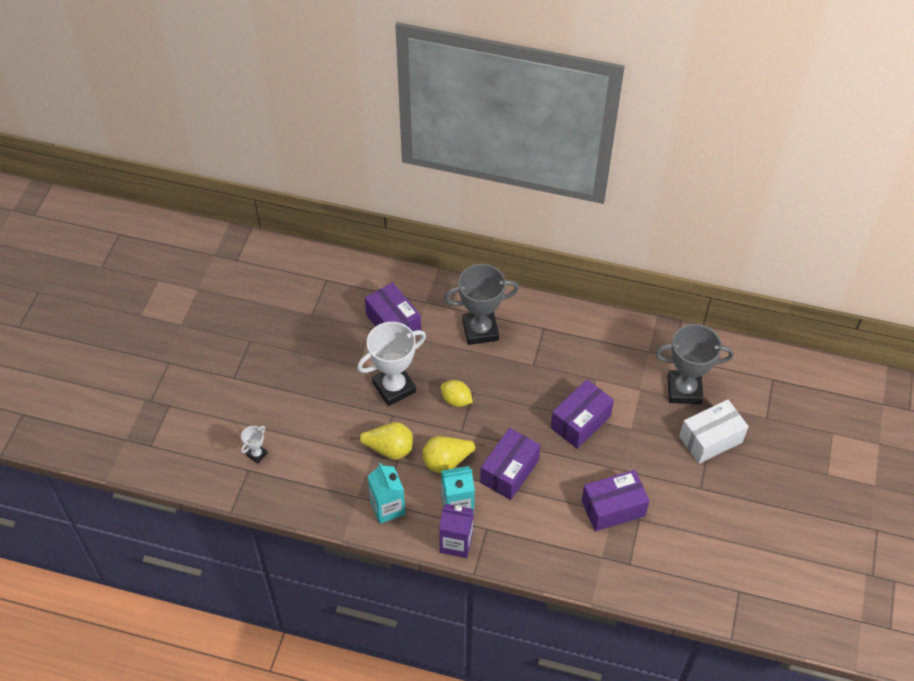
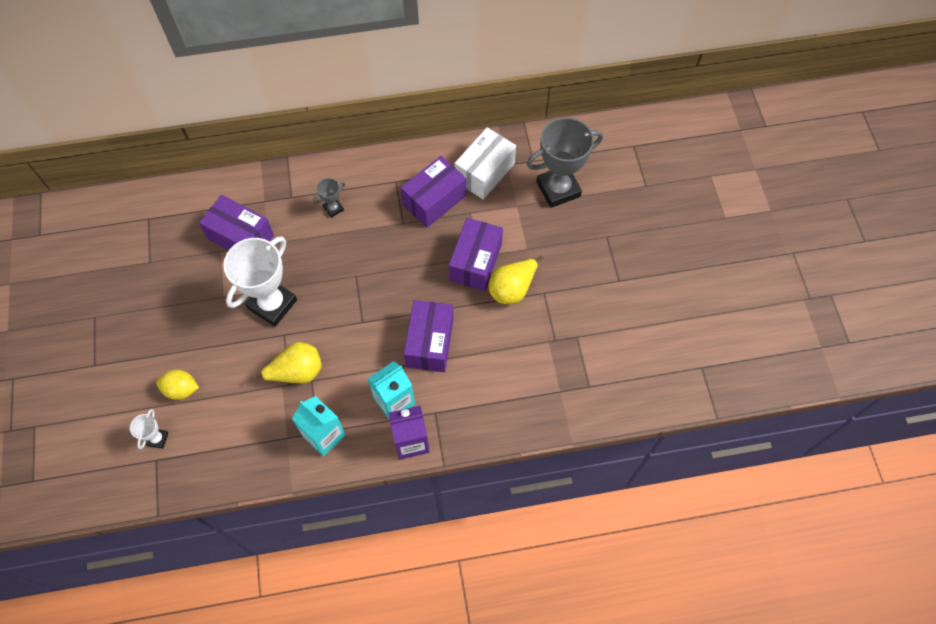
camera: 25 degrees left, 10 degrees up
yellow pear [422,436,485,473] -> yellow pear moved to [489,256,543,304]
yellow lemon [441,380,473,407] -> yellow lemon moved to [156,370,199,400]
grey trophy [444,264,519,345] -> grey trophy [313,178,345,218], size x0.45
purple box [582,470,650,532] -> purple box moved to [400,156,466,228]
white box [679,399,749,464] -> white box moved to [454,127,516,200]

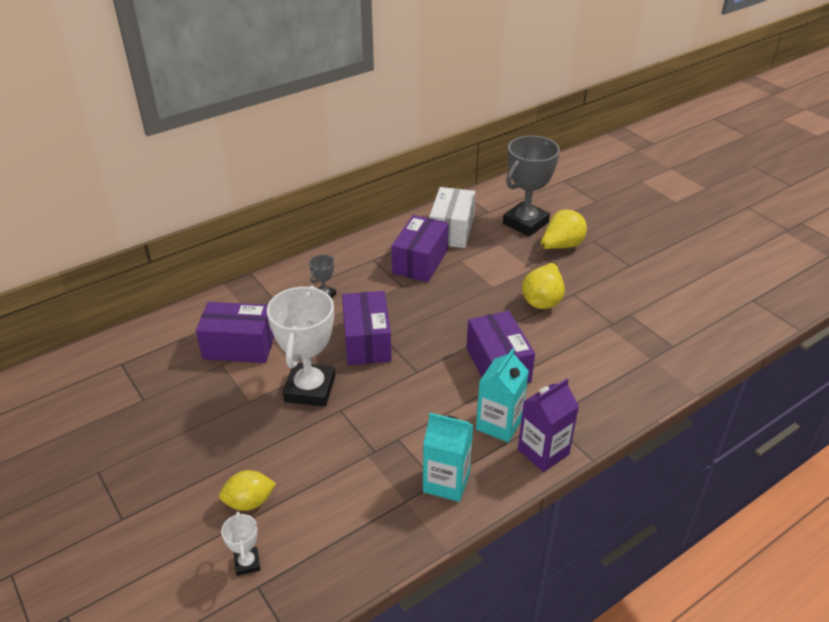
camera: 25 degrees left, 25 degrees down
yellow pear [251,342,322,383] -> yellow pear moved to [535,210,587,253]
purple box [449,218,503,291] -> purple box moved to [342,291,392,365]

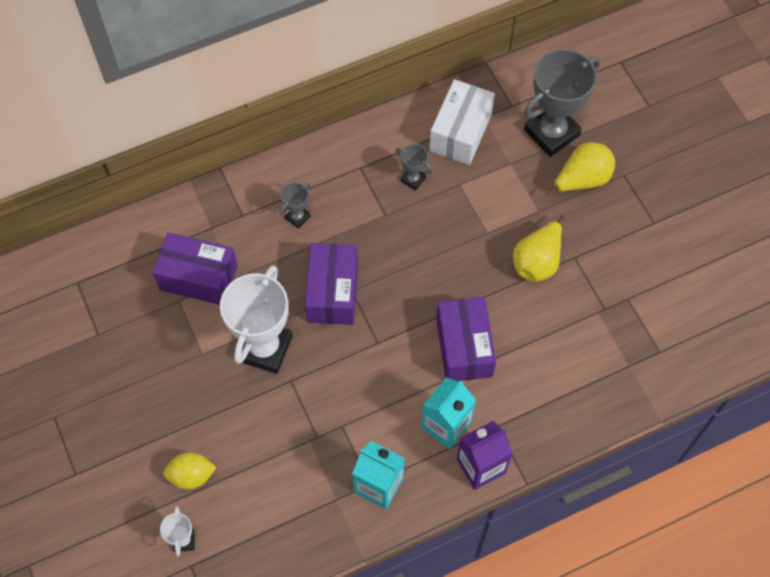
camera: 10 degrees right, 25 degrees up
purple box [392,215,449,282] -> grey trophy [396,144,433,190]

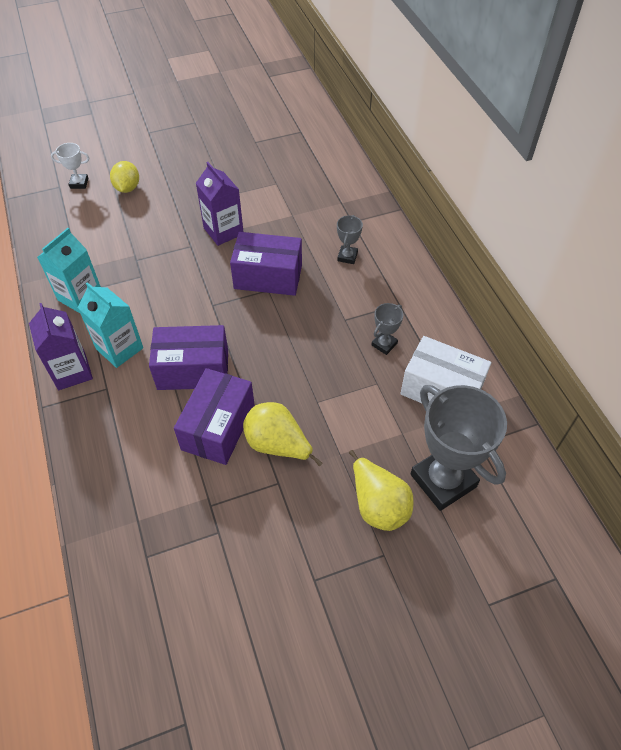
camera: 95 degrees right, 10 degrees down
purple box [153,232,238,305] -> purple box moved to [174,368,255,465]
white trophy [220,265,292,374] -> purple carton [196,162,244,246]
grey trophy [280,182,311,229] -> grey trophy turned 60 degrees clockwise [337,215,363,264]

